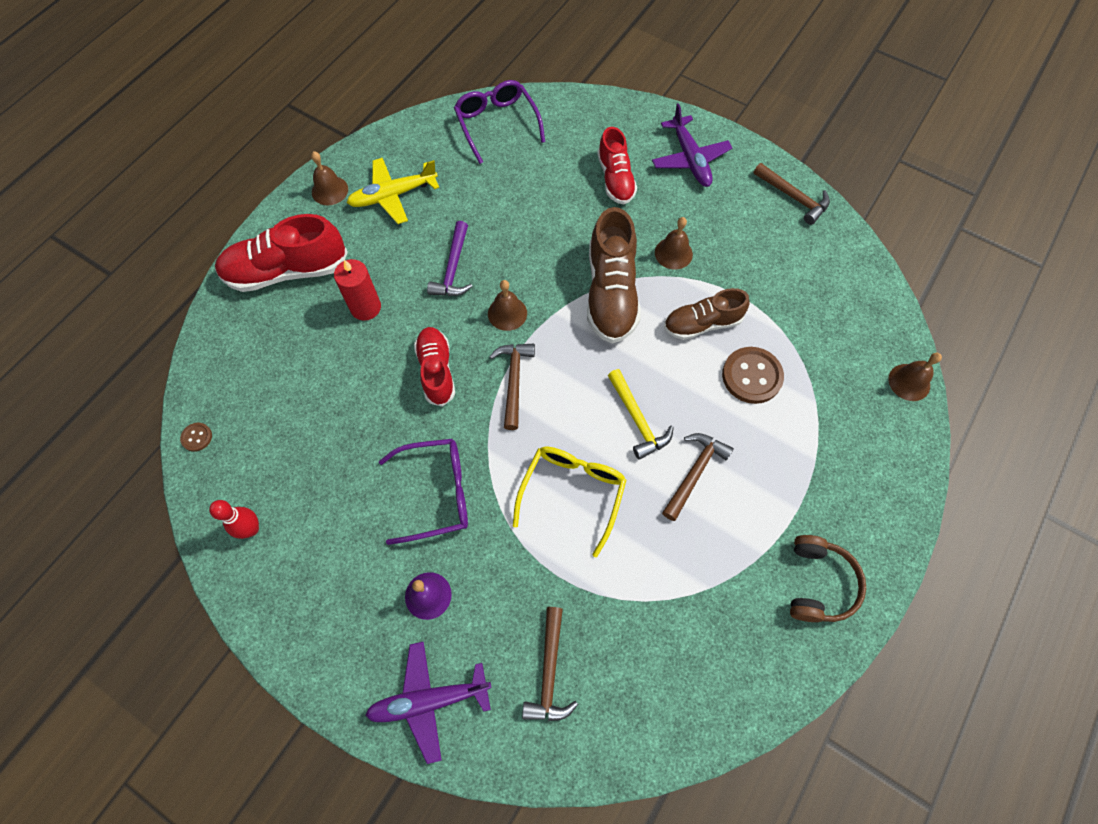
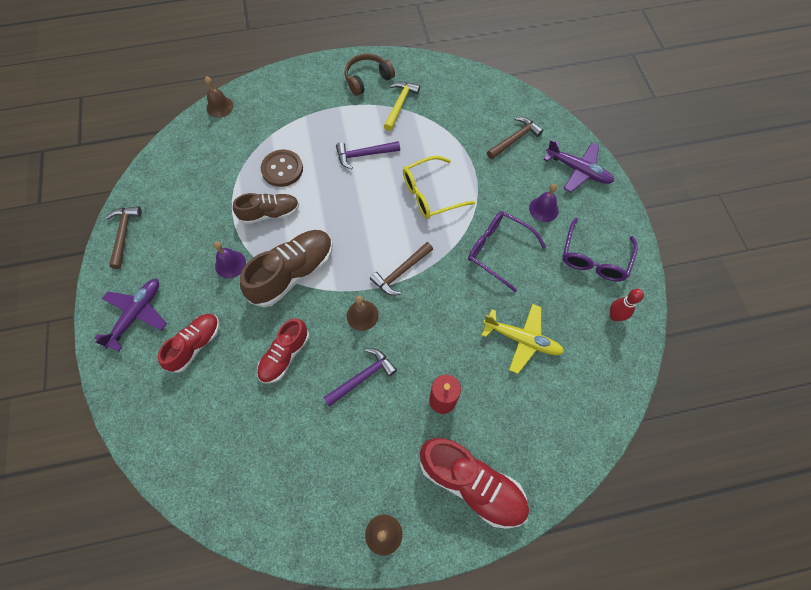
camera: 135 degrees left, 0 degrees up
brown button [180,423,212,452] -> none
yellow plane [347,158,439,224] -> yellow plane moved to [482,304,564,374]
red shoe [414,327,455,407] -> red shoe moved to [257,318,309,384]
purple glasses [454,80,545,164] -> purple glasses moved to [563,218,638,281]
yellow hammer [608,369,674,460] -> yellow hammer moved to [384,81,420,131]
brown bell [655,217,693,270] -> purple bell [214,241,246,278]
brown hammer [662,433,734,521] -> purple hammer [336,141,400,169]
brown shoe [664,288,750,340] -> brown shoe turned 45 degrees counterclockwise [233,193,299,225]

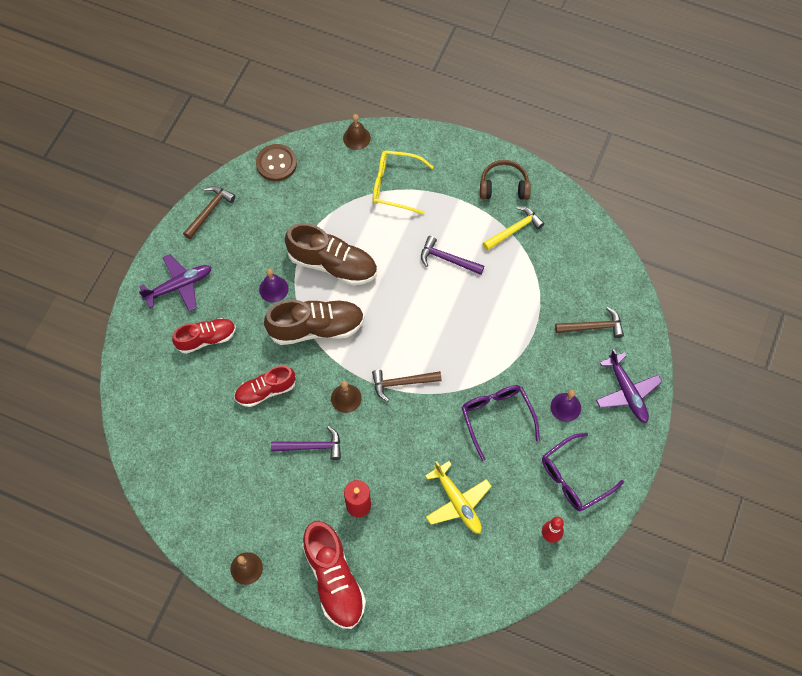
camera: 35 degrees right, 0 degrees up
brown shoe [233,193,299,225] -> brown shoe [285,223,377,285], size x1.56
brown button [261,150,303,187] -> brown button moved to [256,144,297,181]
yellow glasses [403,156,475,219] -> yellow glasses moved to [373,150,434,215]

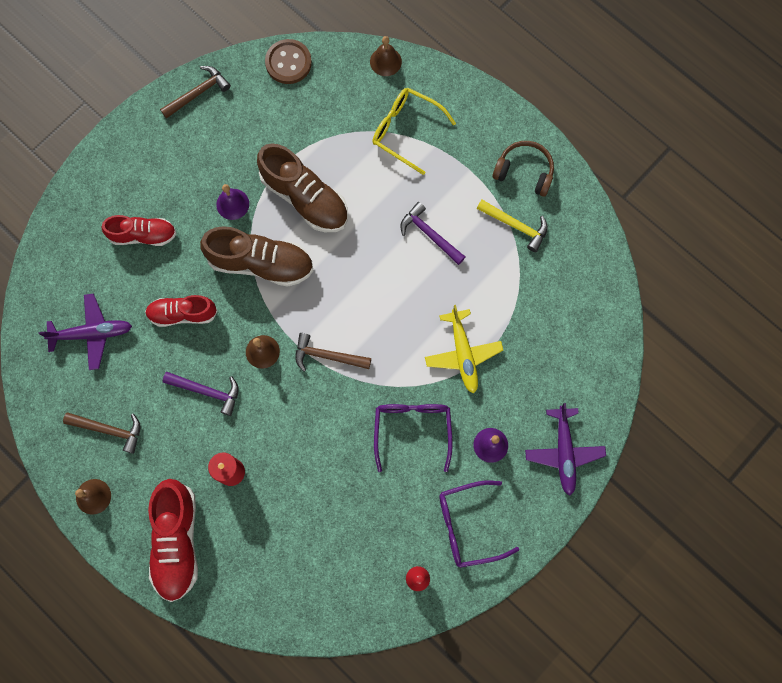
camera: 20 degrees right, 10 degrees up
purple plane [139,254,212,311] -> purple plane moved to [39,294,132,370]
yellow plane [425,461,492,534] -> yellow plane moved to [425,305,503,393]
yellow hammer [483,207,544,251] -> yellow hammer turned 45 degrees clockwise [477,200,548,252]
brown hammer [555,307,624,338] -> brown hammer moved to [63,412,140,454]

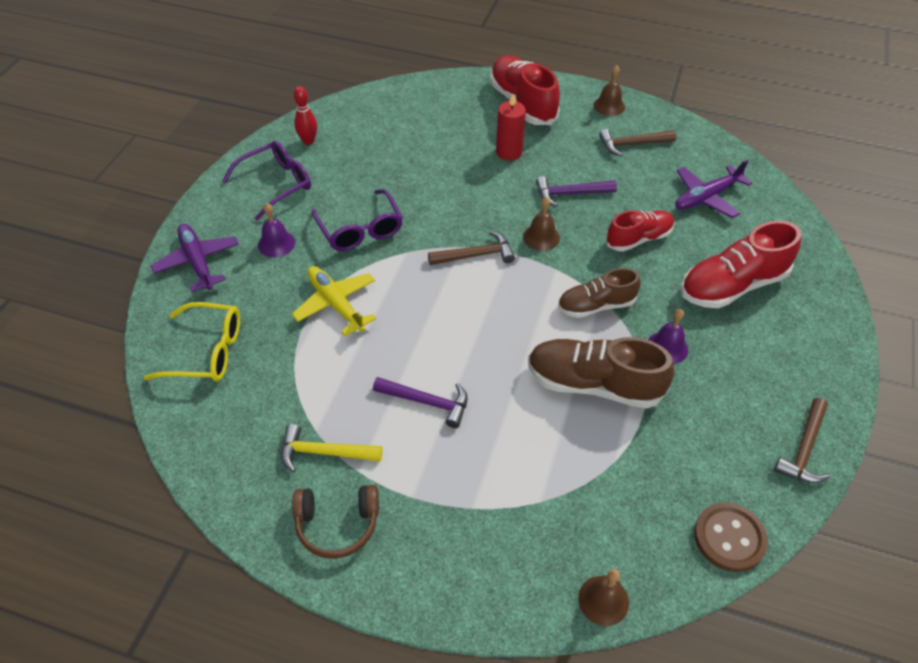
camera: 155 degrees right, 25 degrees down
red shoe [102,215,176,246] -> red shoe [681,221,801,308], size x1.56
brown shoe [200,226,313,287] -> brown shoe [558,268,641,318], size x0.64
yellow glasses [372,88,456,175] -> yellow glasses moved to [144,302,240,381]

